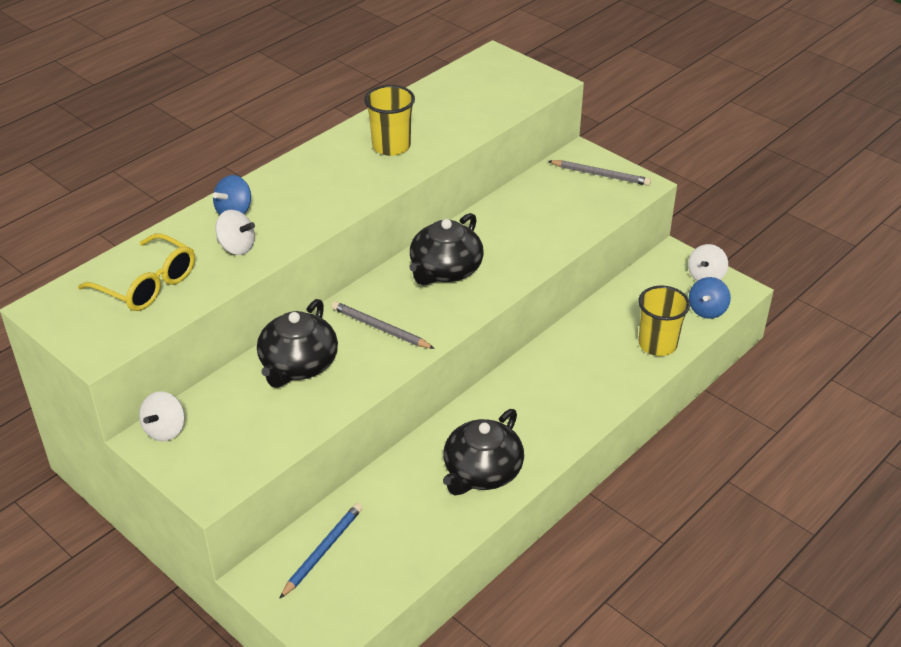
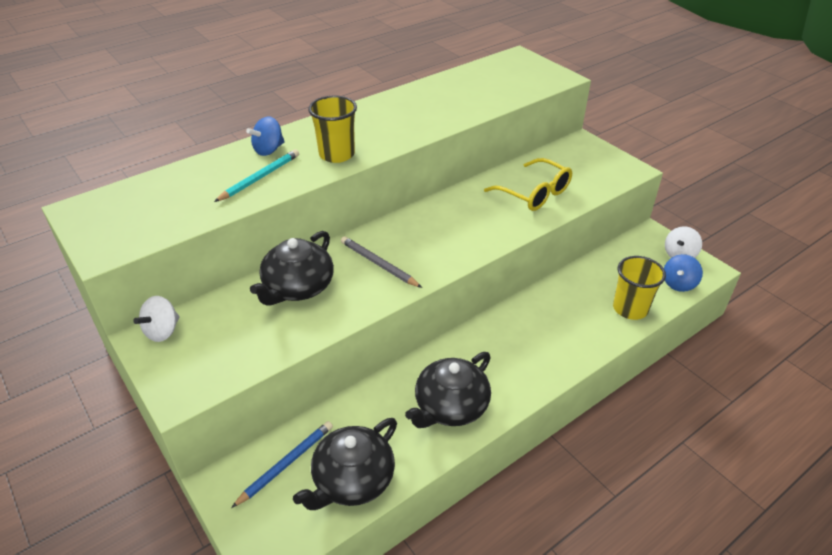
camera: 10 degrees right, 0 degrees up
yellow glasses [78,233,195,311] -> yellow glasses moved to [484,158,572,211]
white spinning top [215,210,255,255] -> turquoise pencil [214,149,299,202]
yellow cup [364,85,415,156] -> yellow cup moved to [308,96,357,163]
black teapot [409,213,484,285] -> black teapot moved to [293,418,397,510]
grey pencil [548,160,651,186] -> none

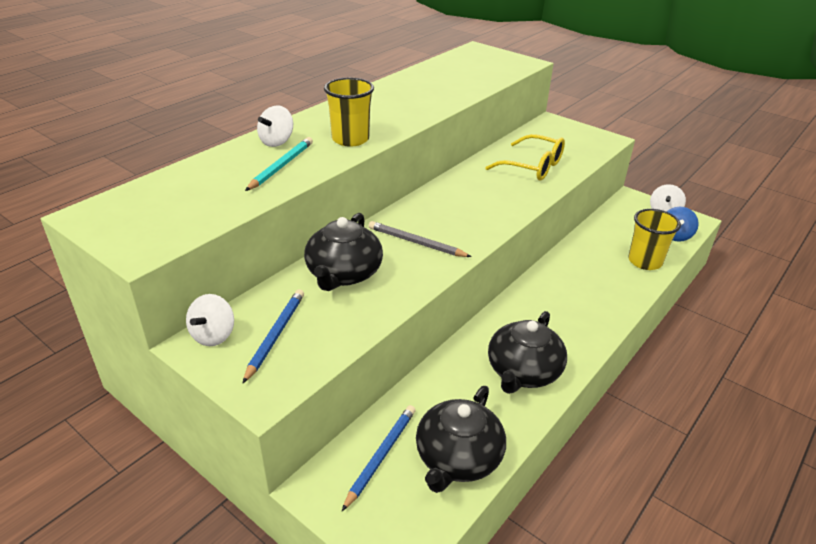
camera: 15 degrees left, 5 degrees down
blue spinning top [246,117,285,156] -> white spinning top [257,105,293,147]
none -> blue pencil [242,289,304,384]

